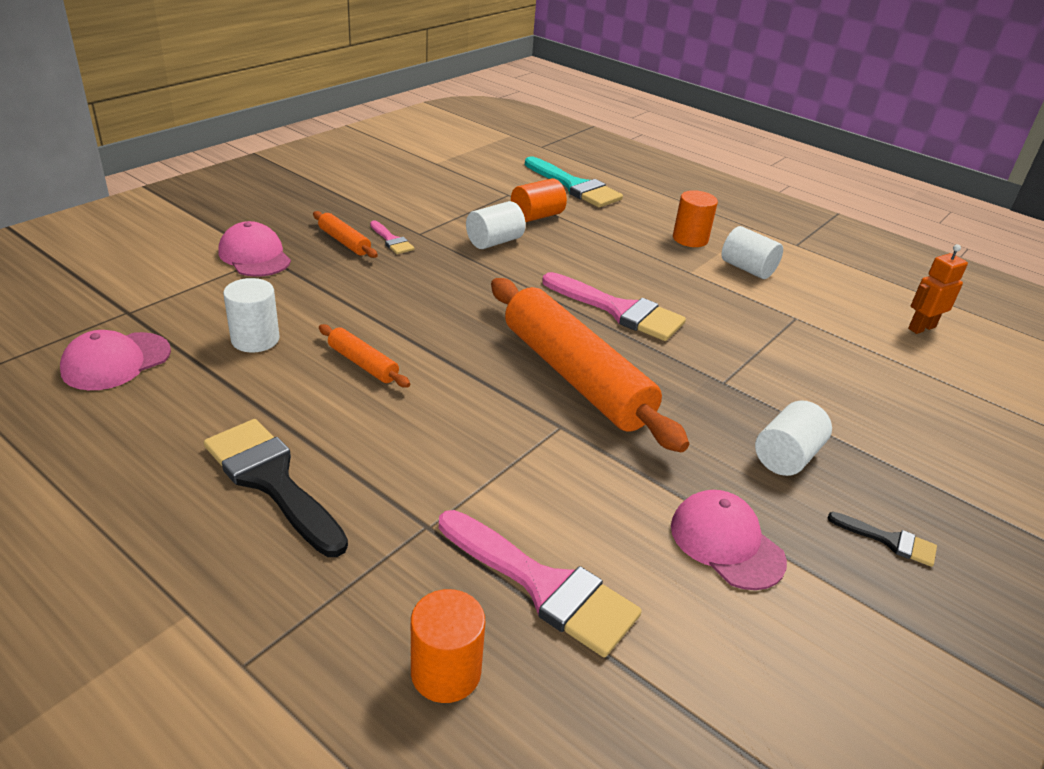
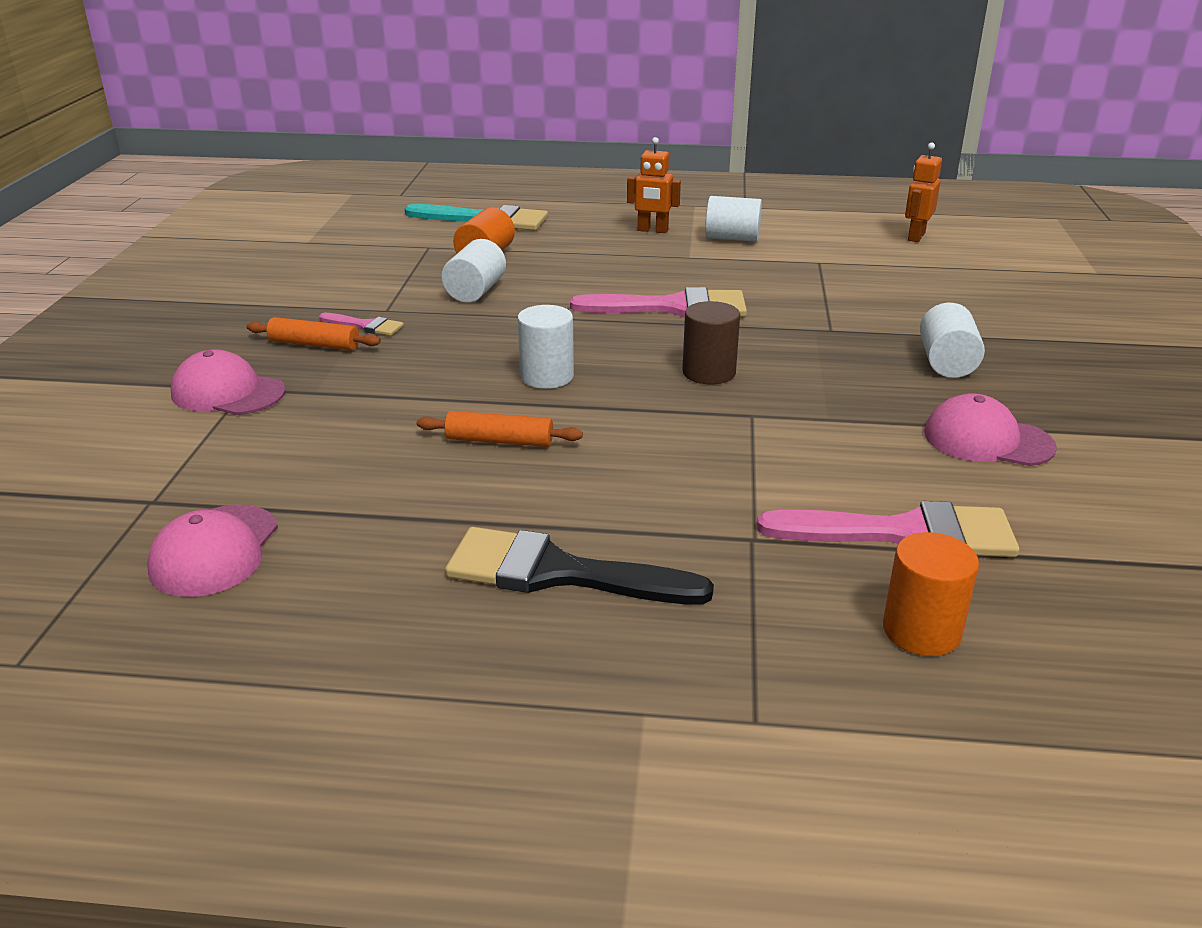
camera: 30 degrees left, 5 degrees down
white cylinder [223,278,279,353] -> white cylinder moved to [518,305,574,389]
orange rolling pin [491,278,689,452] -> brown cylinder [682,301,740,385]
orange cylinder [673,190,718,247] -> orange robot [627,137,681,233]
black brush [828,512,937,567] -> none

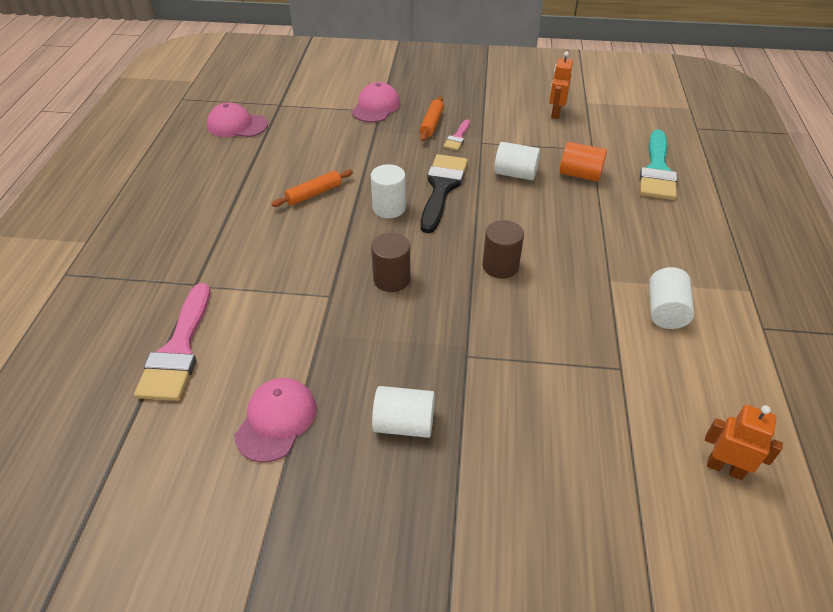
camera: 90 degrees right, 15 degrees up
orange rolling pin [417,411,583,447] -> orange rolling pin turned 45 degrees clockwise [271,169,353,207]
black brush [445,527,714,605] -> black brush moved to [420,154,468,233]
pink brush [570,287,747,317] -> brown cylinder [482,220,524,279]
orange robot [627,137,681,233] -> orange robot moved to [549,51,573,119]
orange cylinder [883,532,979,656] -> none

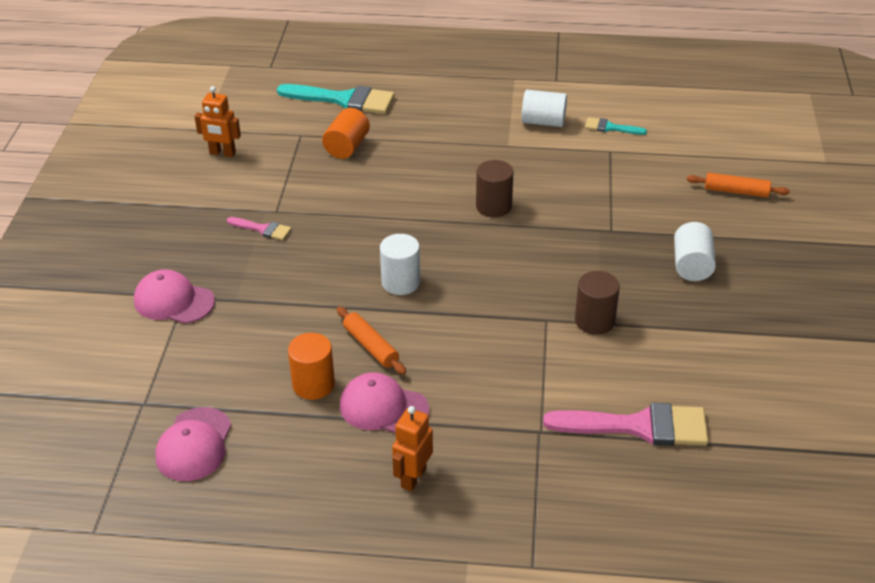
camera: 90 degrees left, 5 degrees down
pink cap [234,378,317,462] -> pink cap moved to [340,372,429,433]
brown cylinder [371,233,411,292] -> brown cylinder moved to [575,271,620,335]
orange rolling pin [420,96,444,142] -> orange rolling pin moved to [687,173,790,198]
black brush [420,154,468,233] -> none
white cylinder [494,142,540,180] -> none
orange robot [705,405,783,480] -> orange robot moved to [392,406,433,491]
none -> orange cylinder [288,333,335,400]
none -> turquoise brush [585,117,647,135]

